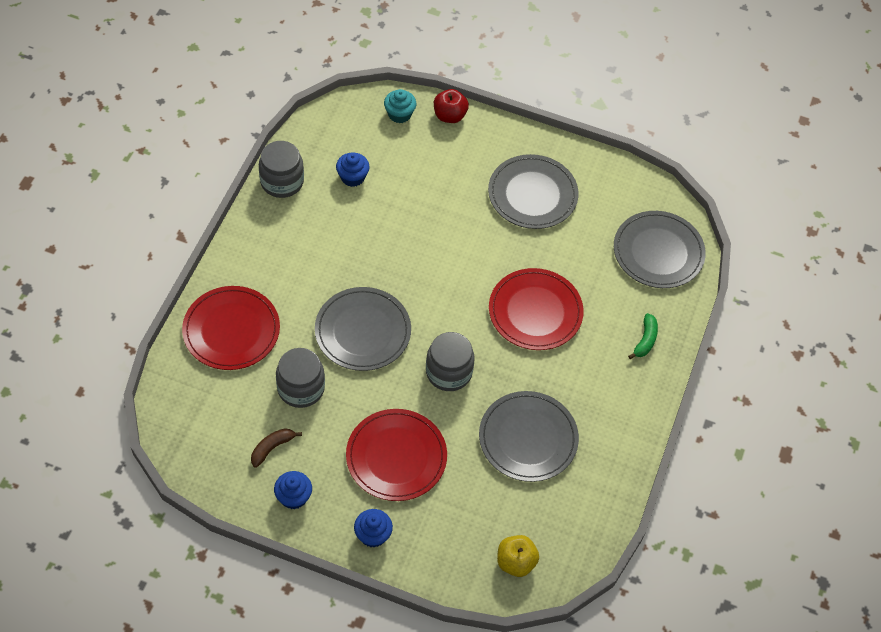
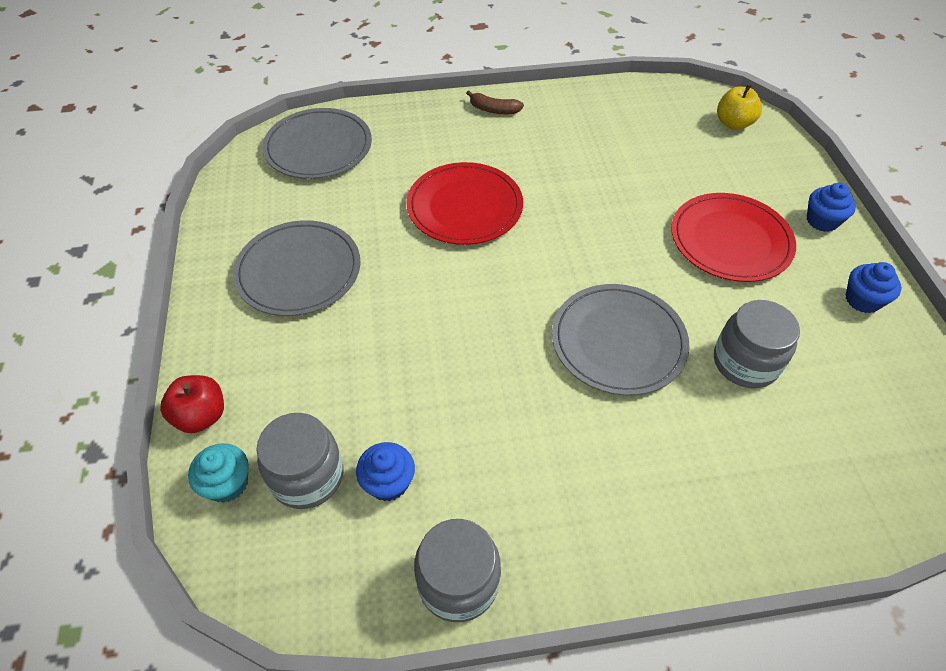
camera: 115 degrees left, 5 degrees down
red plate [182,286,280,370] -> none
brown banana [251,428,302,468] -> brown banana moved to [466,91,524,114]
grey jar [426,332,475,391] -> grey jar moved to [256,413,343,509]
grey plate [479,391,579,482] -> none
green banana [628,313,658,359] -> none

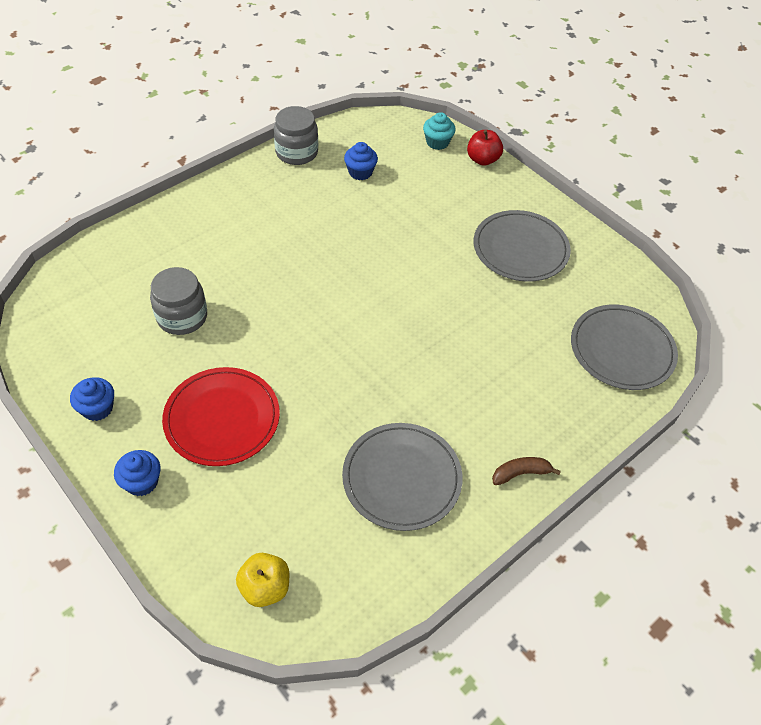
camera: 145 degrees right, 0 degrees up
grey jar [256,413,343,509] -> none
red plate [406,162,523,245] -> none
grey plate [552,284,689,395] -> grey plate moved to [342,423,462,531]

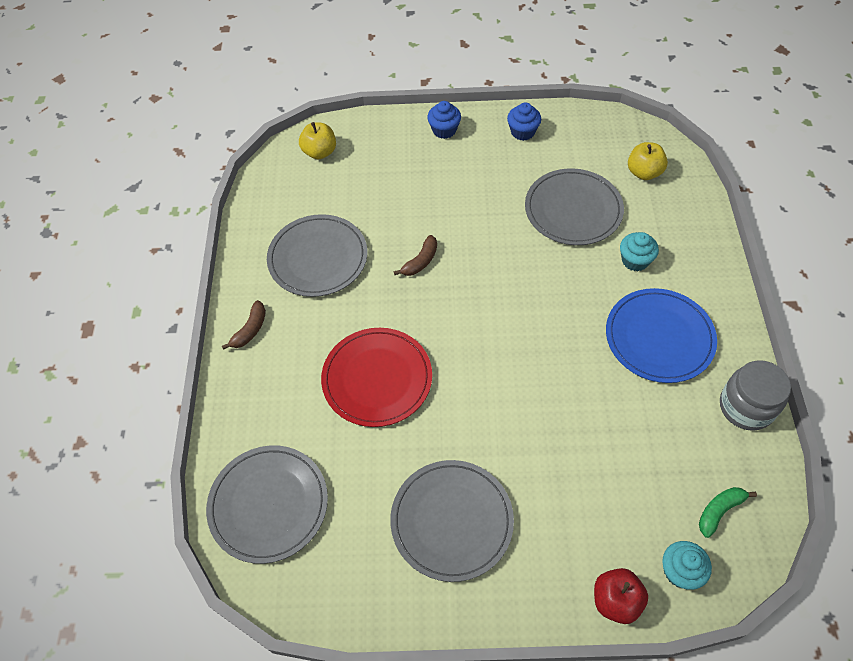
camera: 135 degrees right, 5 degrees up
grey jar [150,267,207,335] -> grey plate [525,168,624,245]
red plate [162,367,280,466] -> red plate moved to [321,328,432,427]
blue cupcake [344,142,378,180] -> none
none -> brown banana [394,235,437,276]
none -> blue plate [606,288,717,383]
none -> turquoise cupcake [620,232,659,271]
none -> yellow apple [628,142,668,180]
none -> green banana [699,487,757,538]

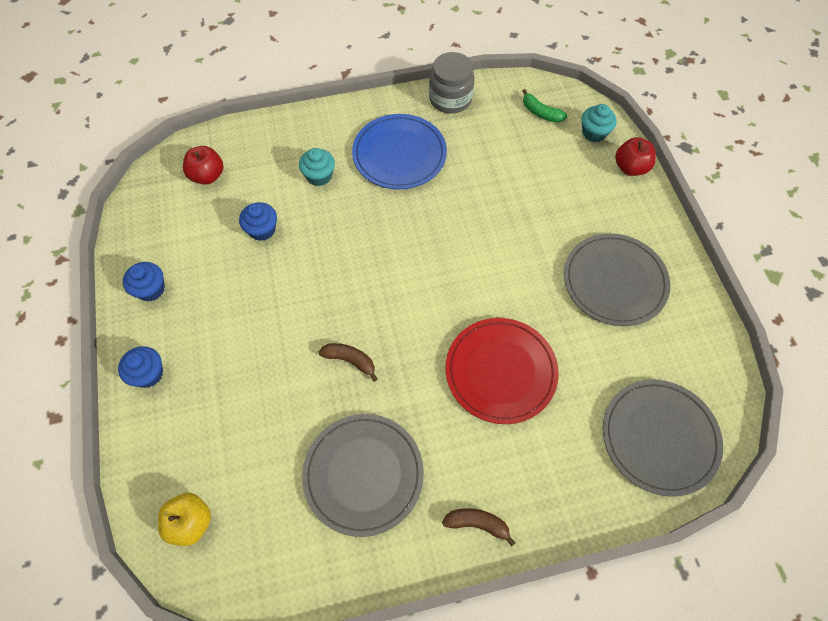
camera: 105 degrees left, 5 degrees up
grey plate [525,168,624,245] -> blue cupcake [239,202,277,241]
yellow apple [628,142,668,180] -> red apple [183,146,223,185]

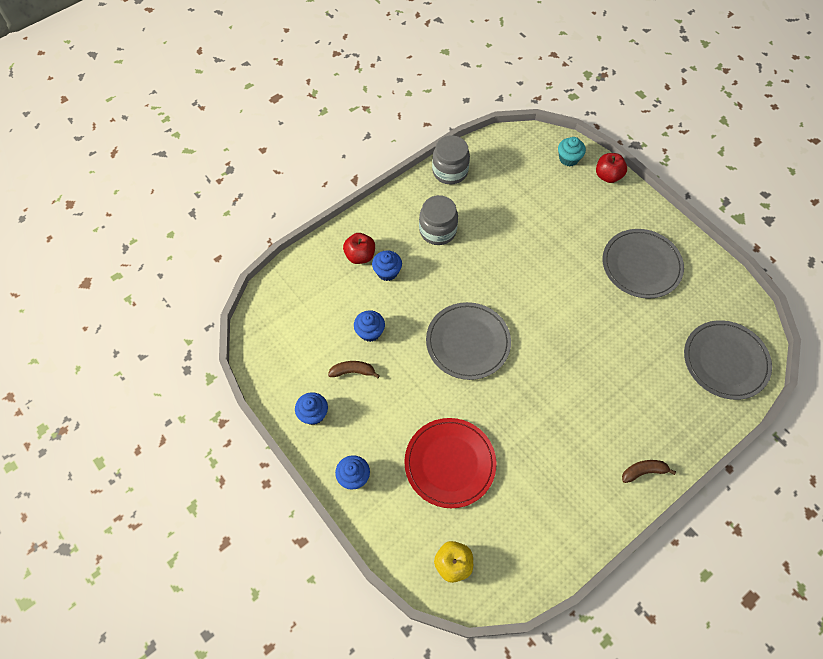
camera: 25 degrees left, 0 degrees up
red apple [183,146,223,185] -> red apple moved to [343,233,375,264]
turquoise cupcake [299,148,335,186] -> blue cupcake [372,250,402,281]
grey plate [302,414,424,537] -> grey plate moved to [426,302,511,380]
brown banana [318,343,377,382] -> brown banana moved to [328,361,380,378]
blue plate [352,114,447,189] -> grey jar [419,195,458,245]
red plate [446,318,559,424] -> red plate moved to [404,418,496,508]
green banana [523,89,567,122] -> none

